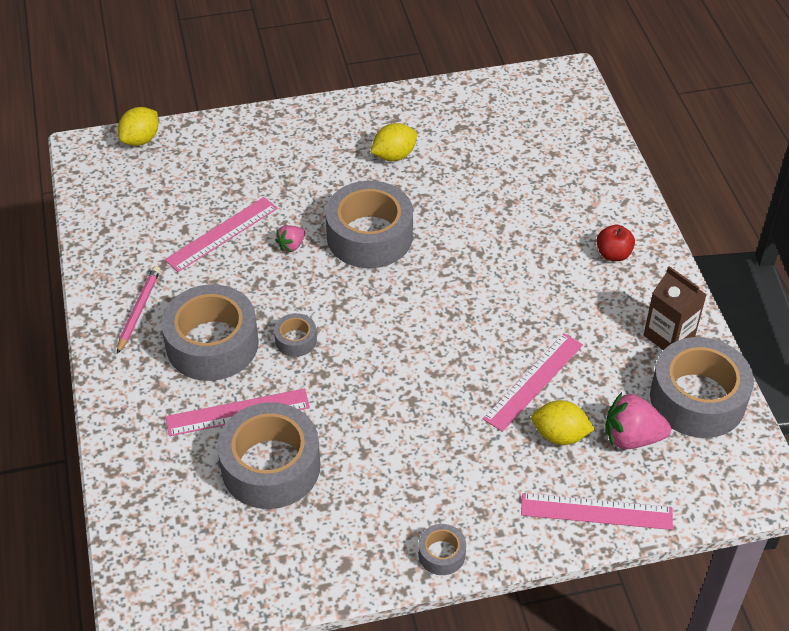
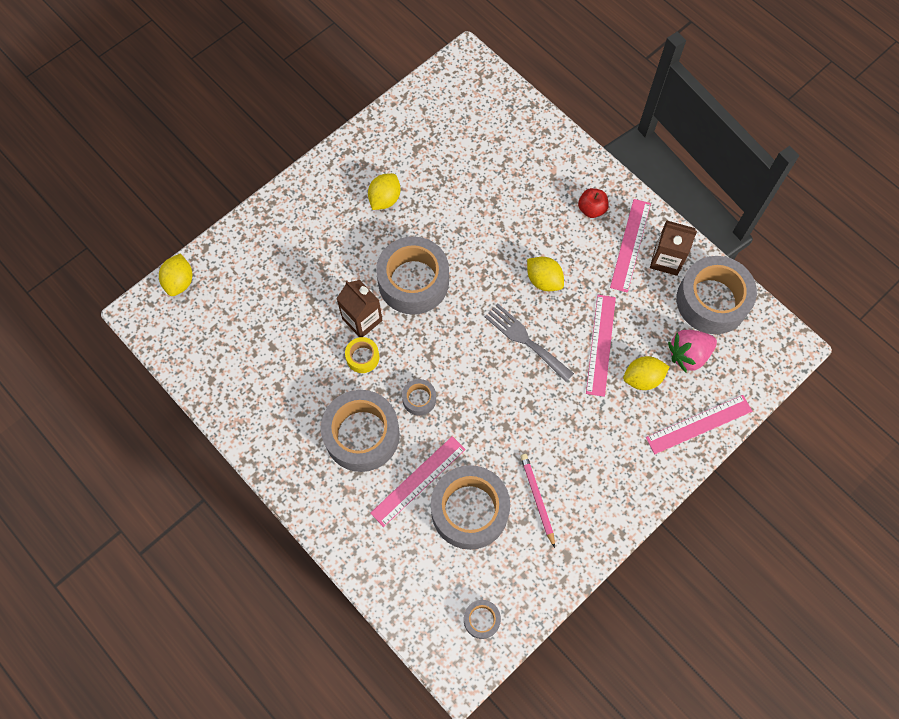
camera: 30 degrees left, 20 degrees up
pink pencil [117,266,160,354] -> pink pencil moved to [520,454,555,548]
pink ruler [164,197,278,272] -> pink ruler moved to [610,199,651,293]
pink strawberry [275,225,305,252] -> brown carton [336,280,383,337]
grey tape [418,524,466,575] -> grey tape moved to [464,600,501,639]
none -> yellow tape [345,337,379,373]
none -> grey fork [485,304,574,382]
none -> yellow lemon [527,257,564,291]

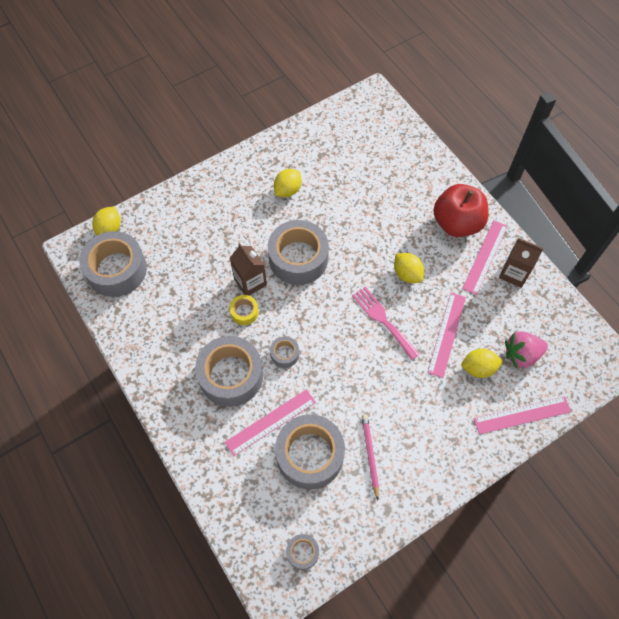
camera: 10 degrees right, 5 degrees down
grey fork [485,304,574,382] -> pink fork [352,287,420,360]
red apple [578,188,609,218] -> red apple [433,184,489,237], size x2.10
grey tape [676,256,757,334] -> grey tape moved to [79,231,147,297]

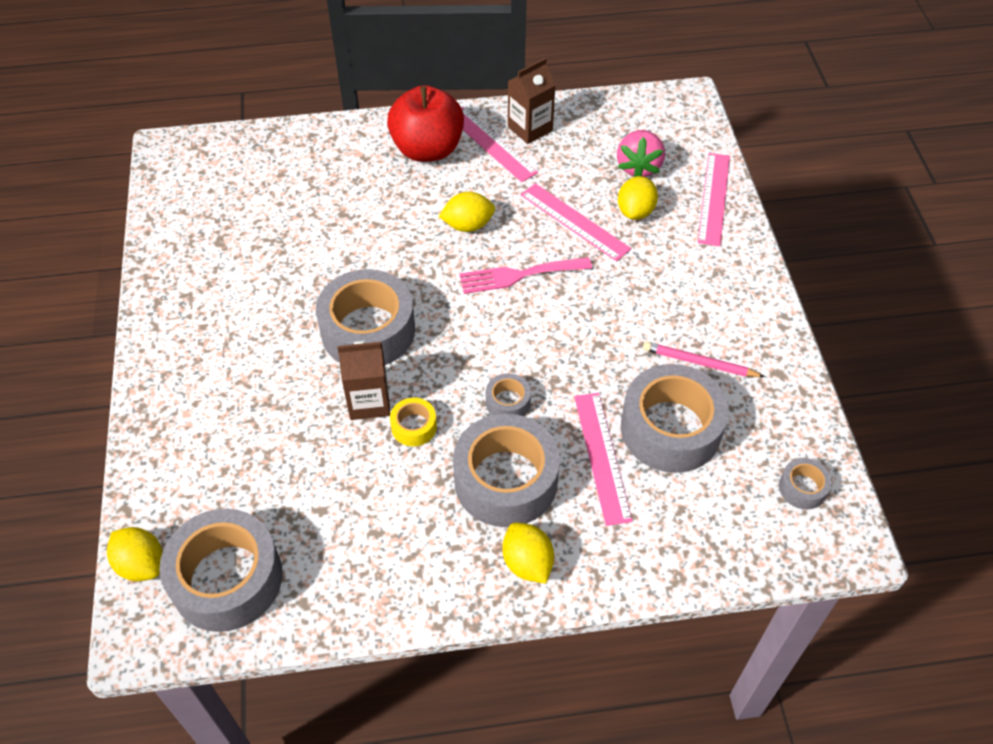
camera: 65 degrees left, 10 degrees down
yellow lemon [274,169,301,197] -> yellow lemon moved to [503,523,554,583]

